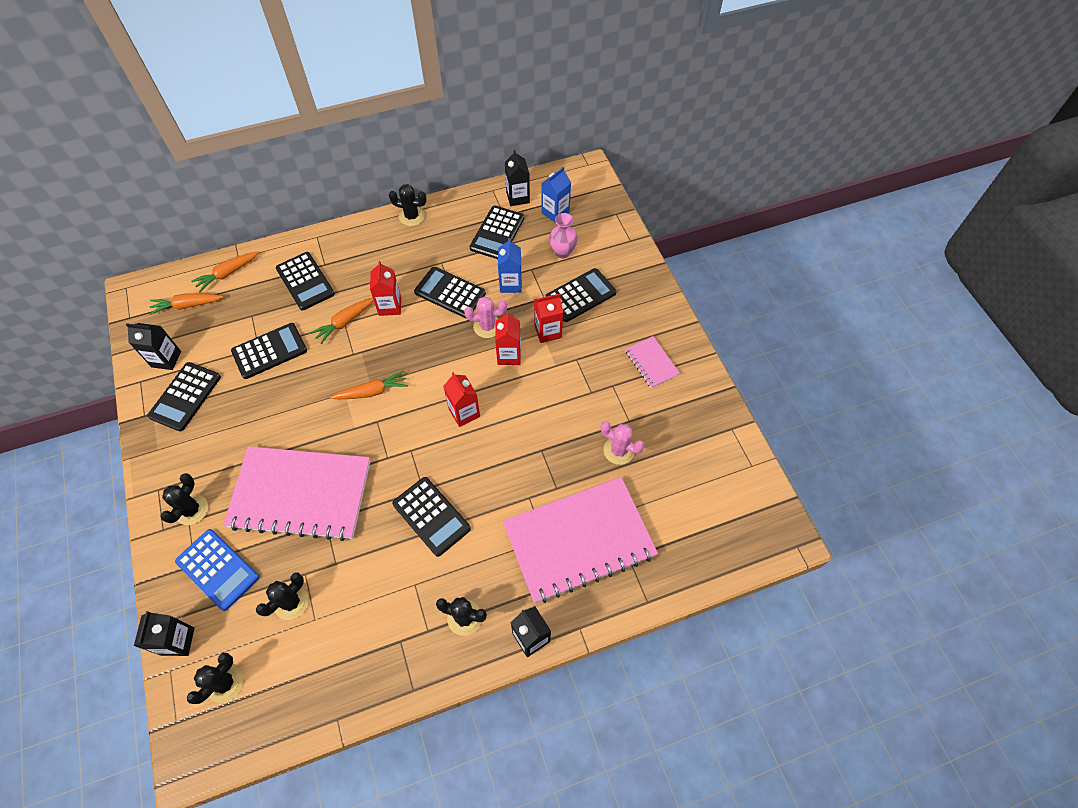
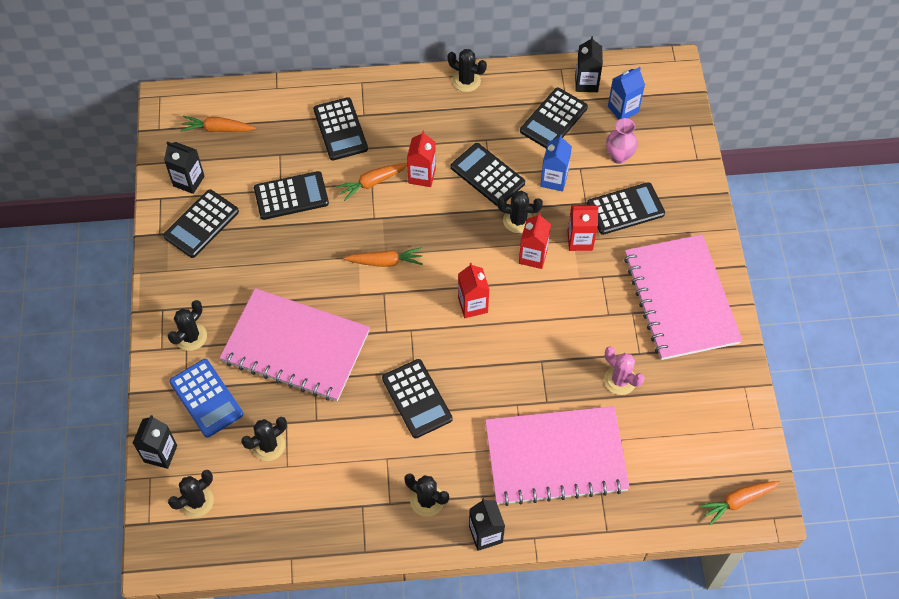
camera: 15 degrees right, 0 degrees up
orange carrot [191,251,259,292] -> orange carrot moved to [699,481,781,525]
pink cactus [464,296,507,338] -> black cactus [497,190,543,233]
pink notebook [625,336,680,388] -> pink notebook [624,234,742,360], size x2.30

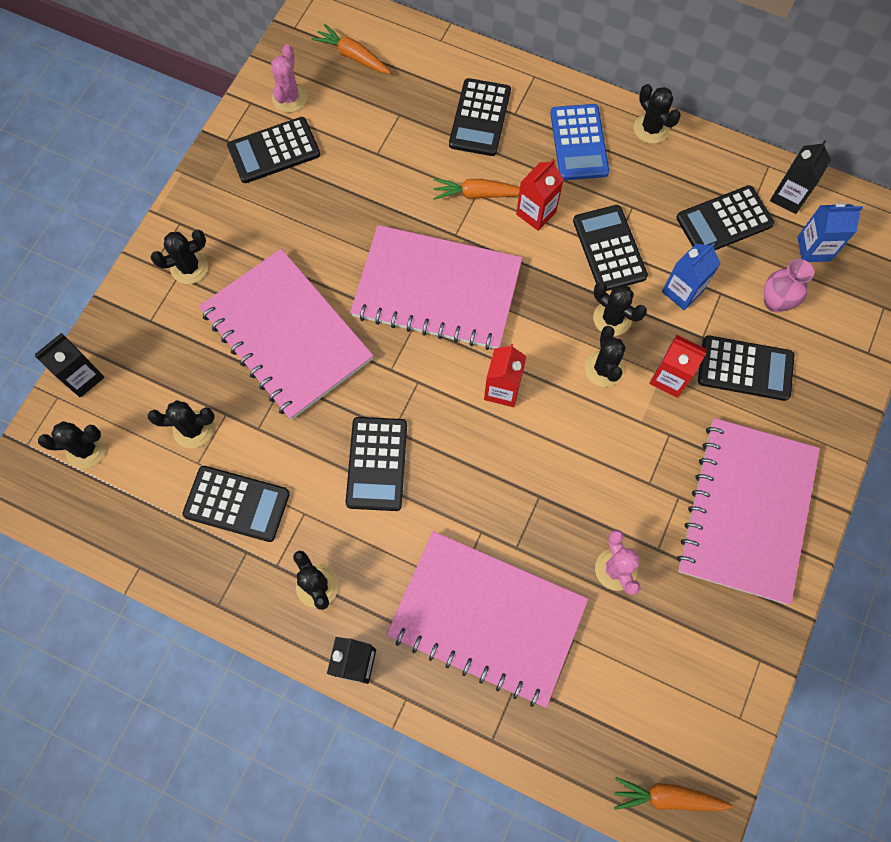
camera: 30 degrees right, 10 degrees up
black carton [164,141,205,194] -> pink cactus [271,44,308,113]
blue calculator [169,359,243,438] -> blue calculator moved to [550,104,609,180]
black calculator [254,171,329,220] -> black calculator moved to [182,466,290,542]
orange carrot [343,247,423,267] -> pink notebook [350,225,522,350]
red carton [519,213,551,269] -> black cactus [585,326,626,387]

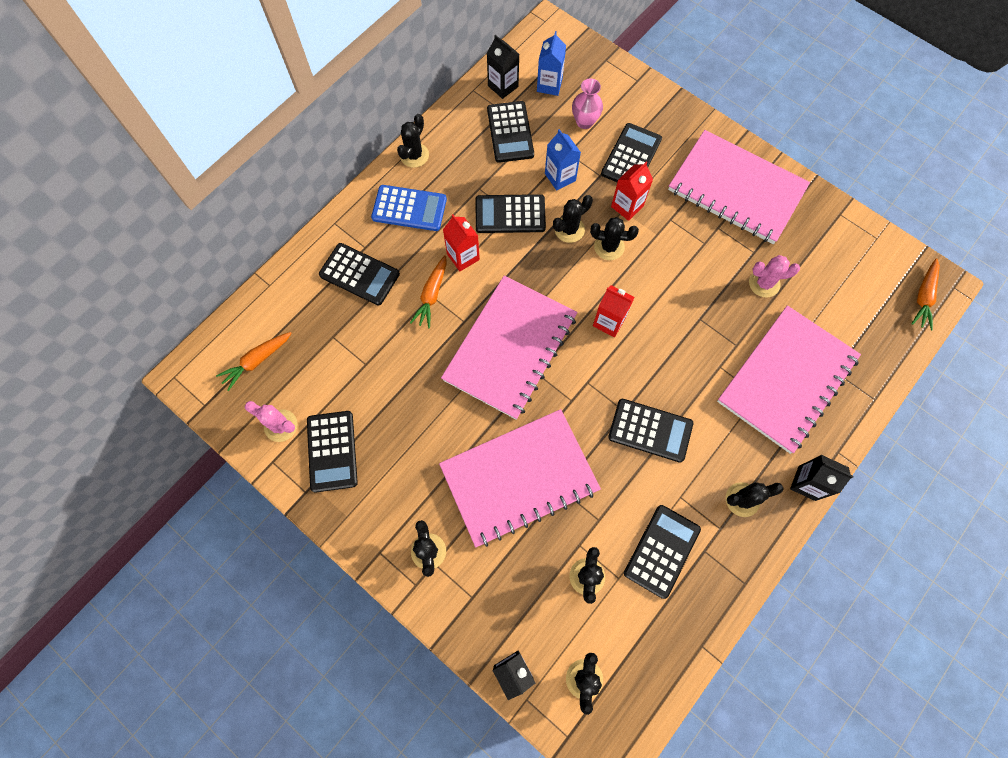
camera: 75 degrees left, 0 degrees up
black cactus [634,84,681,144] -> black cactus turned 45 degrees counterclockwise [397,114,429,168]

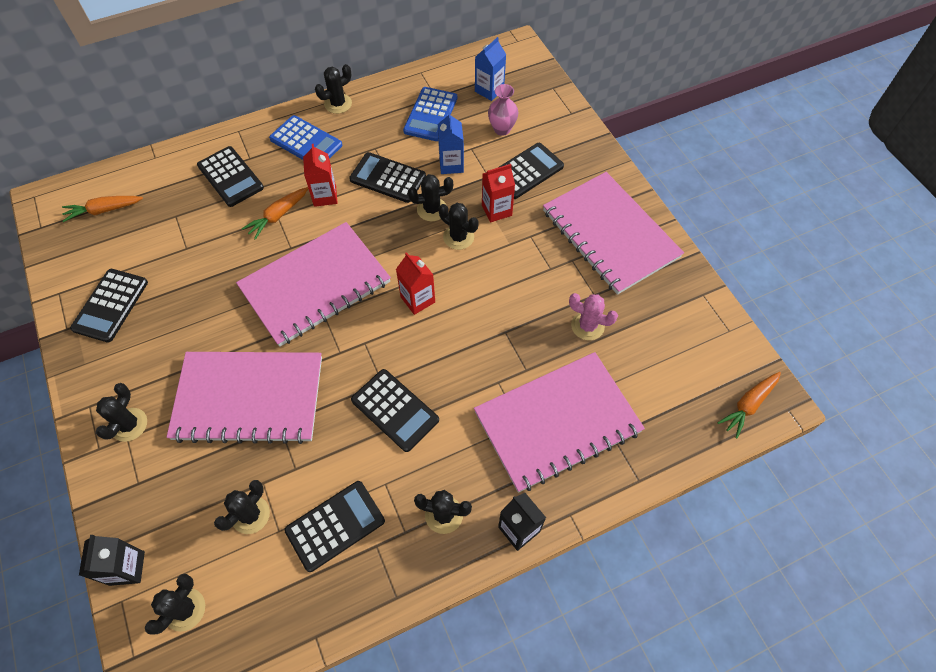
camera: 25 degrees right, 10 degrees down
pink cactus [245,401,298,442] -> none
black carton [487,35,519,99] -> none
black calculator [487,101,534,163] -> blue calculator [403,87,457,141]

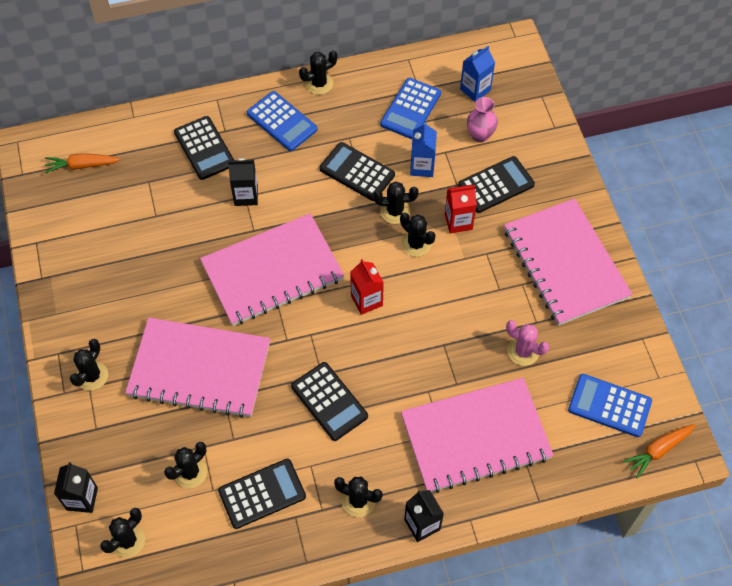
camera: 10 degrees right, 0 degrees up
black calculator [70,269,148,343] -> none
orange carrot [242,187,308,240] -> black carton [228,158,258,206]
red carton [303,144,338,207] -> none
none -> blue calculator [568,374,652,437]

